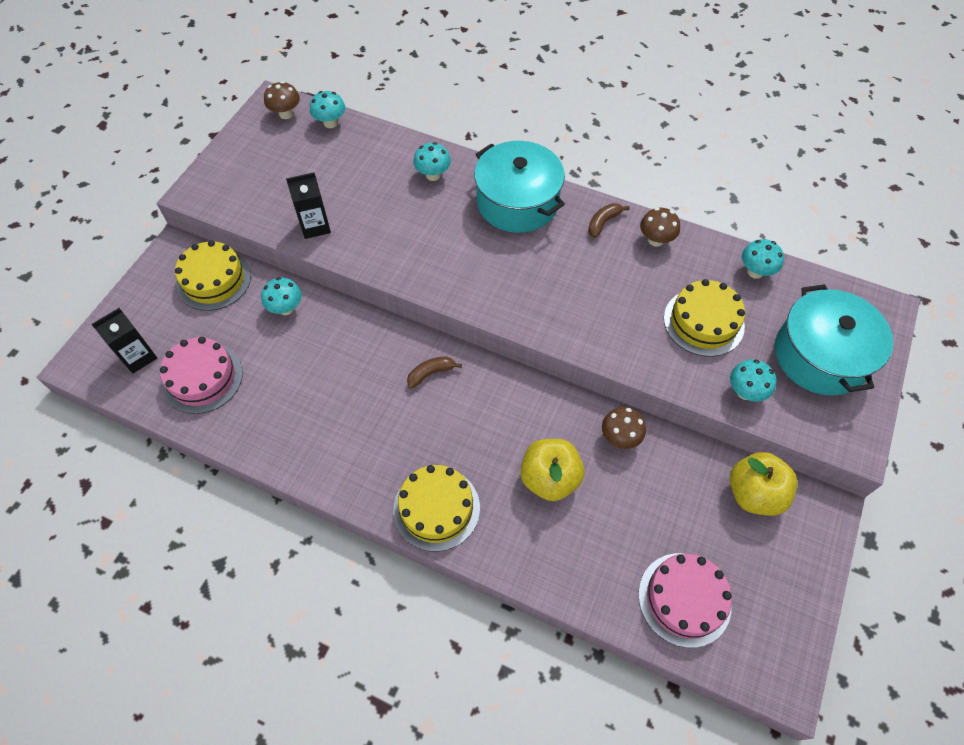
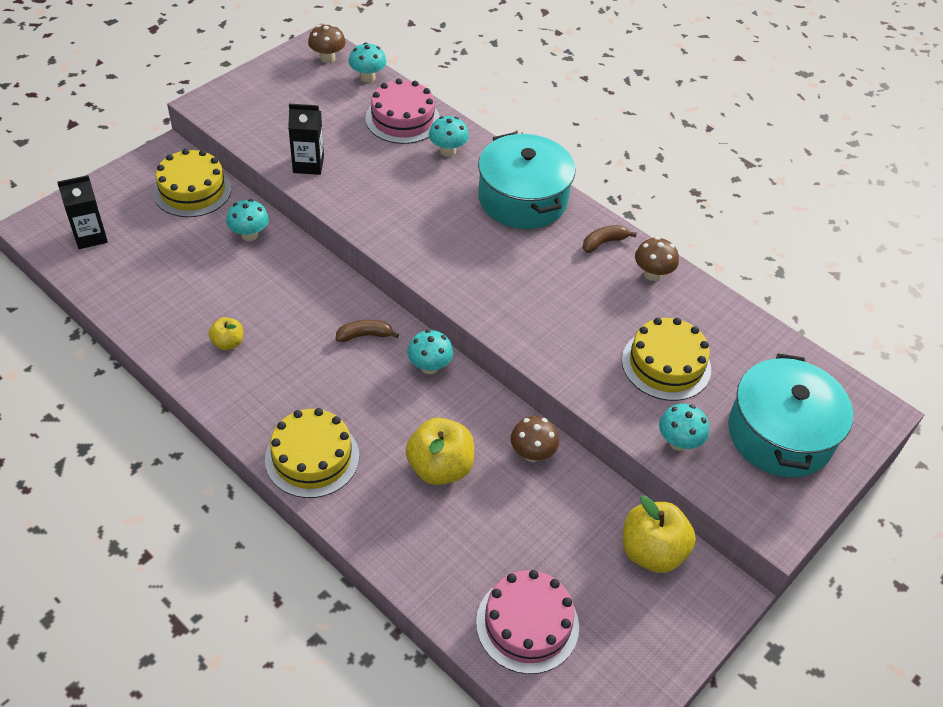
camera: 15 degrees right, 10 degrees down
pink cake [160,337,243,414] -> pink cake moved to [365,79,440,144]
turquoise mushroom [742,239,784,279] -> turquoise mushroom moved to [407,330,453,374]
none -> yellow apple [209,317,243,350]

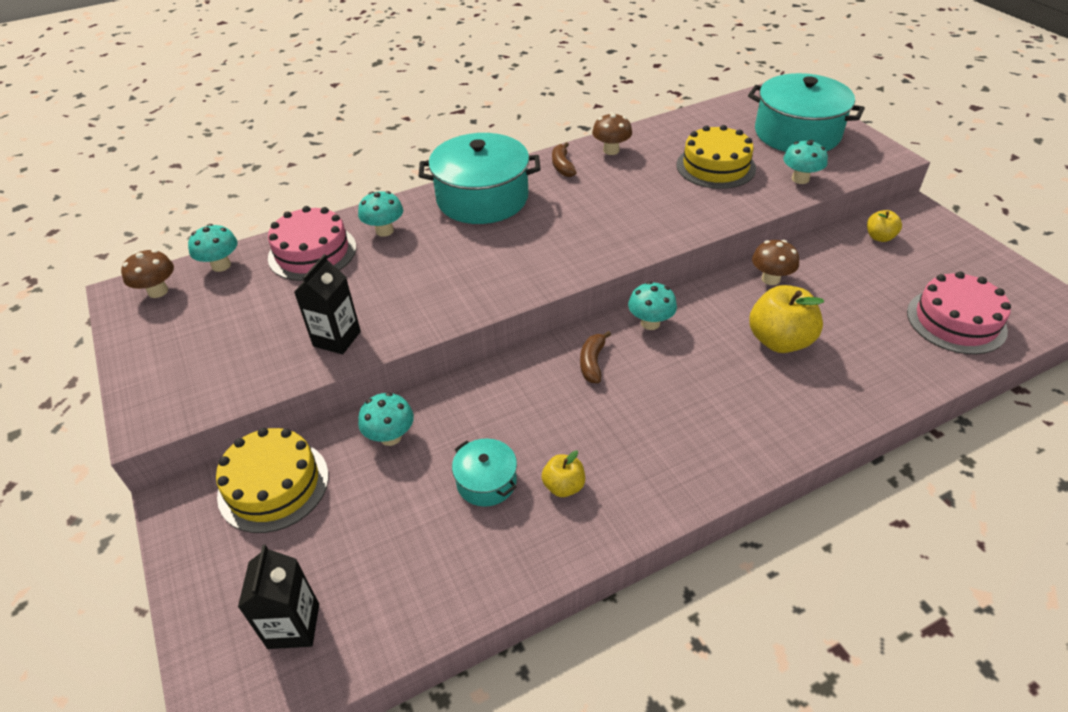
camera: 65 degrees left, 5 degrees down
yellow cake [265,408,359,498] -> none
yellow apple [623,496,696,573] -> yellow apple [867,210,902,242], size x0.54
none -> turquoise pot [452,438,517,507]

